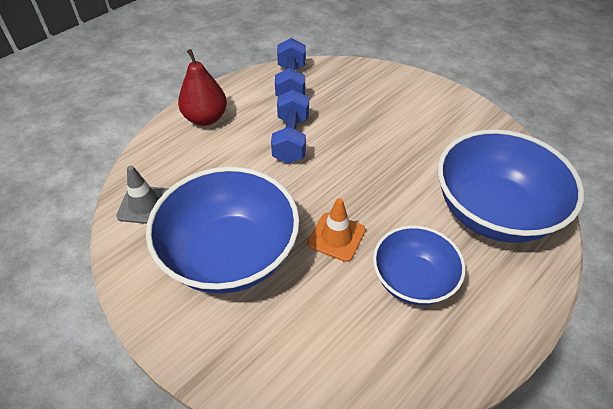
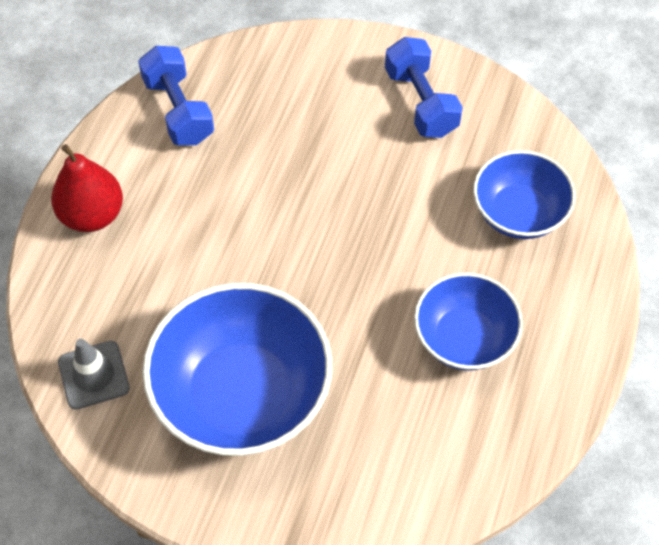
camera: 25 degrees left, 10 degrees up
blue dumbbell [271,89,309,164] -> blue dumbbell moved to [385,37,463,138]
orange traffic cone [307,198,366,262] -> none
blue bowl [438,129,584,243] -> blue bowl [473,150,575,239], size x0.60

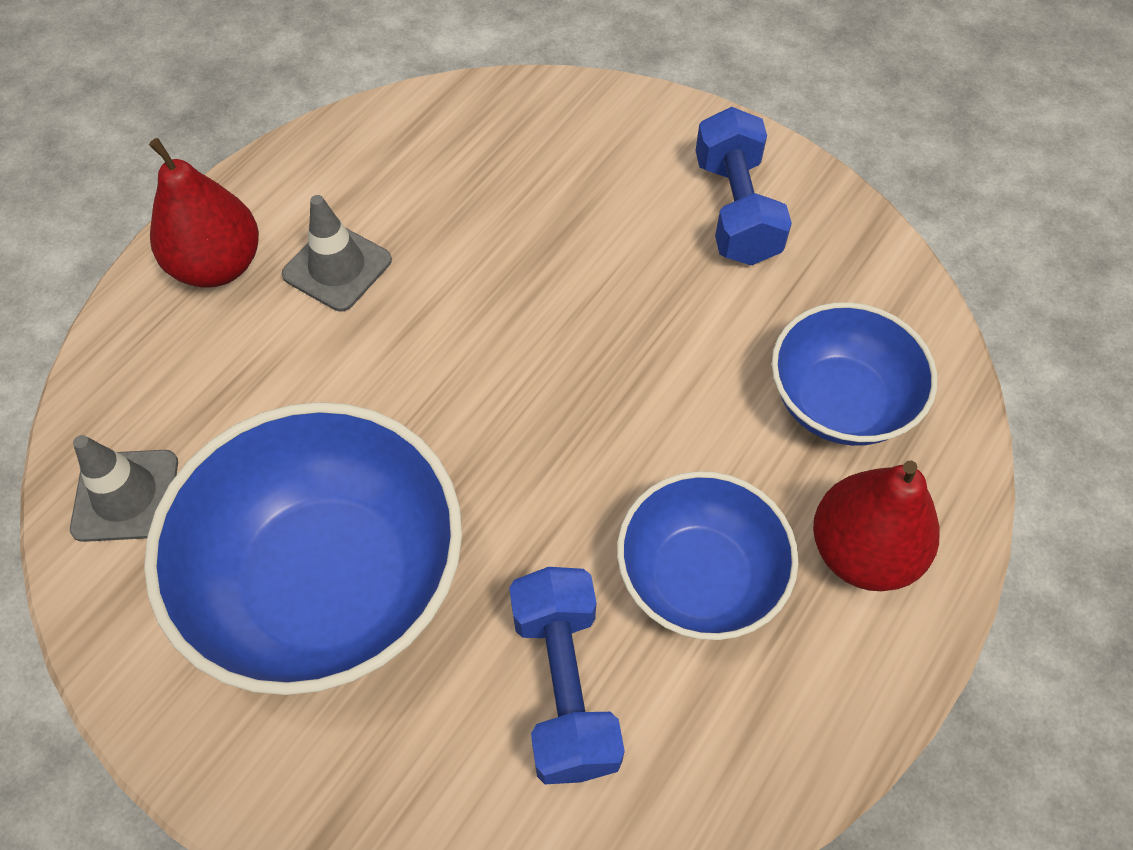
camera: 15 degrees right, 0 degrees up
blue dumbbell [138,46,214,145] -> blue dumbbell moved to [509,567,625,784]
none -> grey traffic cone [282,195,392,312]
none -> red pear [813,461,939,591]

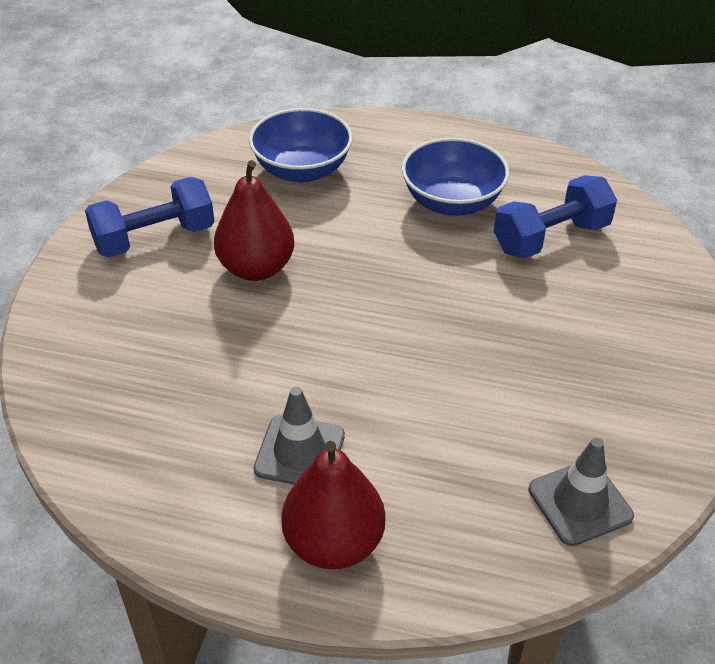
camera: 110 degrees left, 15 degrees down
blue bowl [144,402,462,695] -> none
red pear [813,461,939,591] -> red pear moved to [214,160,294,281]

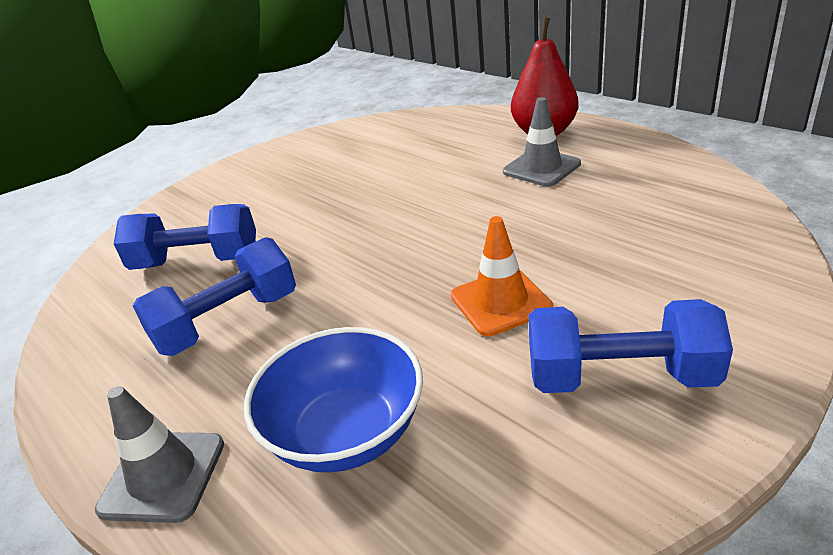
camera: 145 degrees left, 10 degrees down
red pear [214,160,294,281] -> orange traffic cone [451,216,553,336]
blue bowl [401,138,510,216] -> blue dumbbell [133,237,296,356]
grey traffic cone [528,438,634,546] -> grey traffic cone moved to [95,386,224,523]

